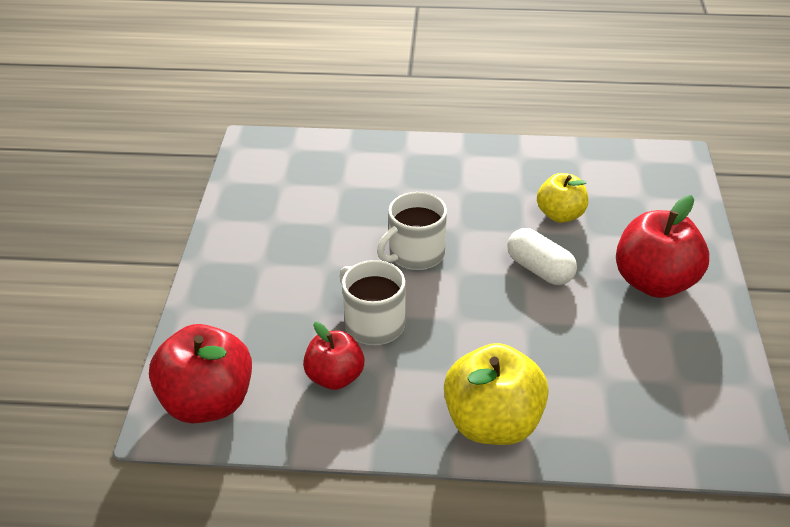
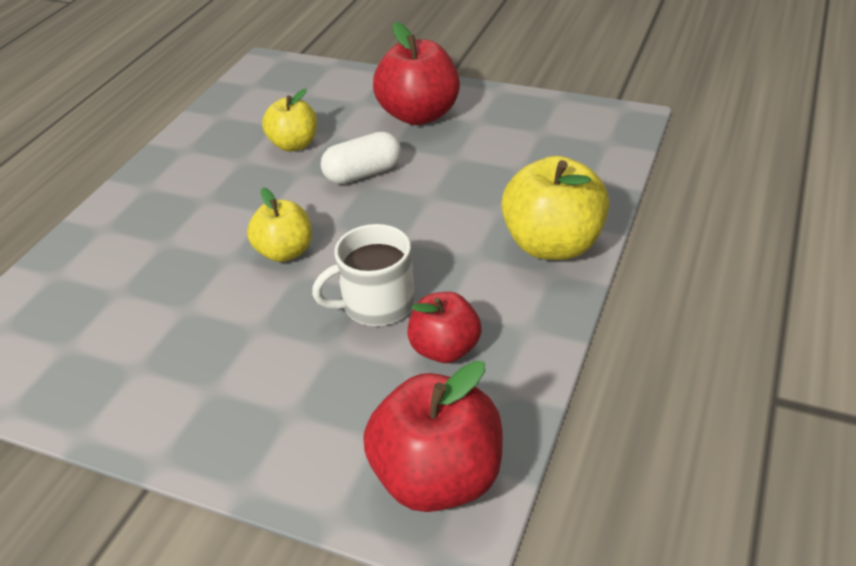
camera: 70 degrees left, 0 degrees up
white mug [377,192,447,270] -> yellow apple [247,188,312,262]

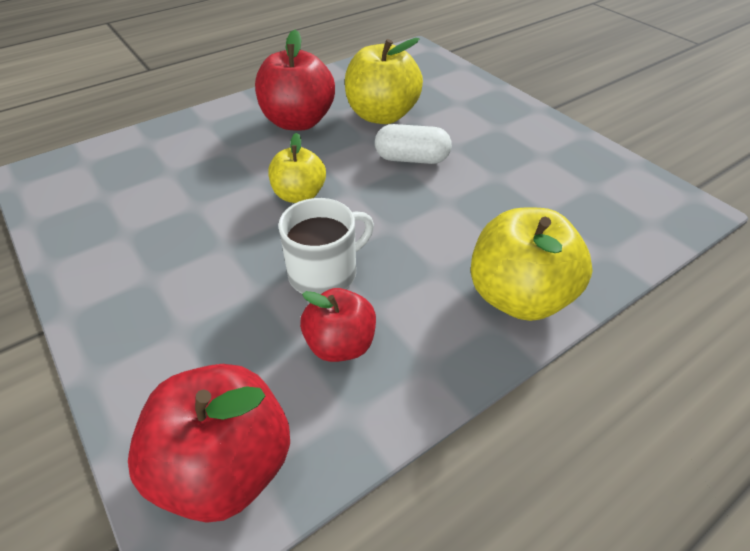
camera: 30 degrees right, 5 degrees up
yellow apple [262,89,317,151] -> yellow apple [345,38,423,124], size x1.61
white mug [312,224,415,326] -> white mug turned 135 degrees clockwise [278,198,374,294]
red apple [373,22,460,125] -> red apple moved to [255,30,335,131]

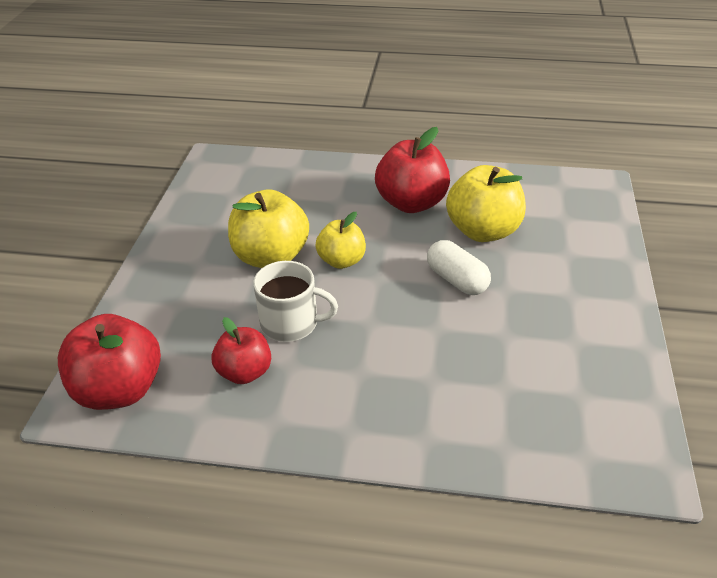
camera: 45 degrees right, 5 degrees down
yellow apple [470,207,593,321] -> yellow apple moved to [228,190,309,268]

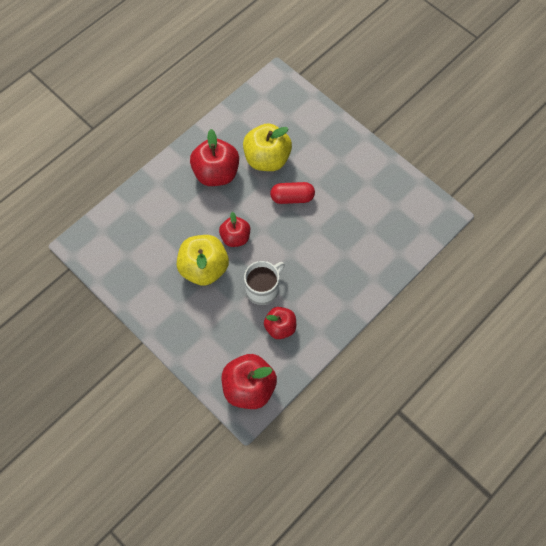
camera: 55 degrees left, 25 degrees up
yellow apple [315,212,366,269] -> red apple [219,212,250,247]
white capsule [427,240,491,295] -> red capsule [270,182,315,204]

